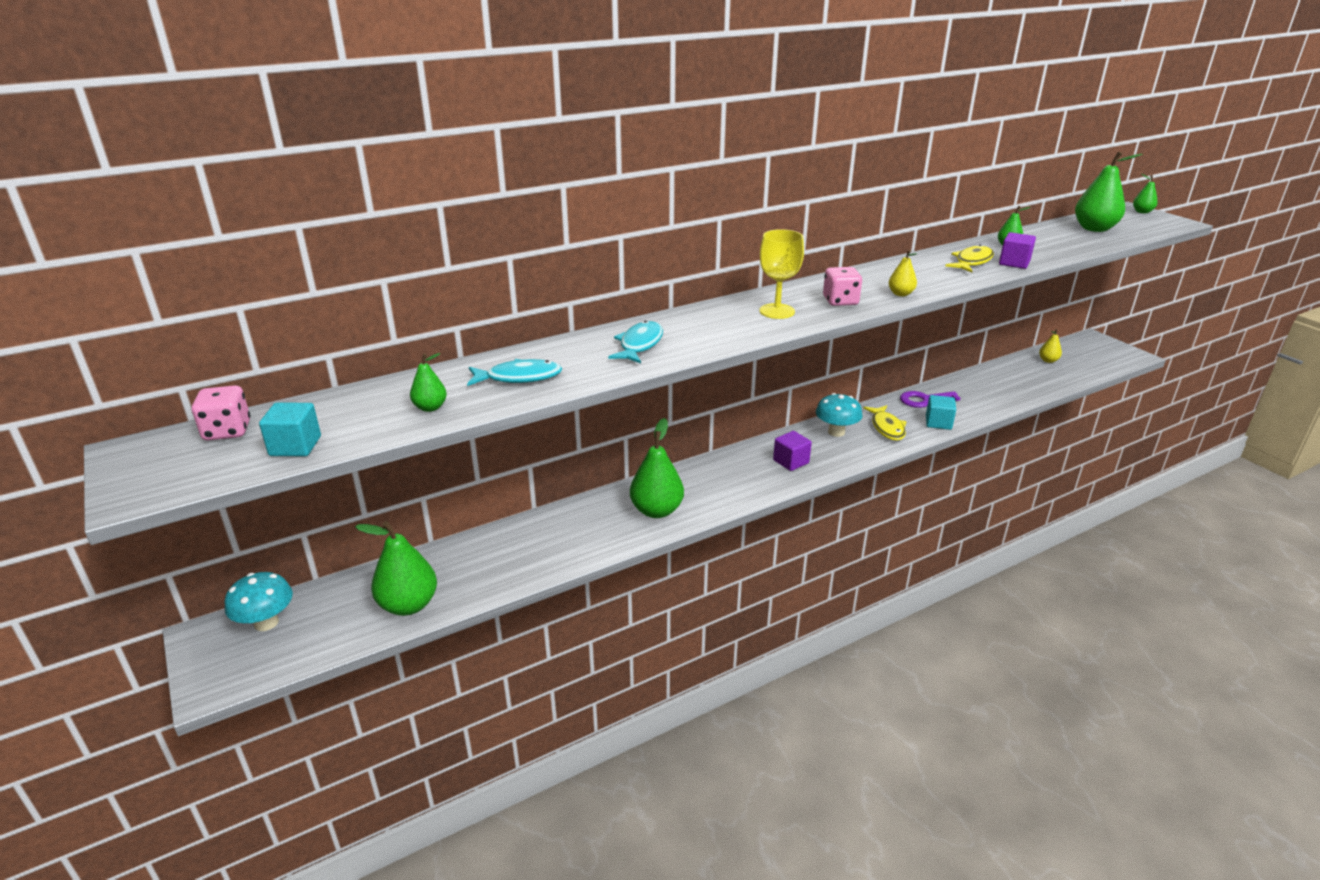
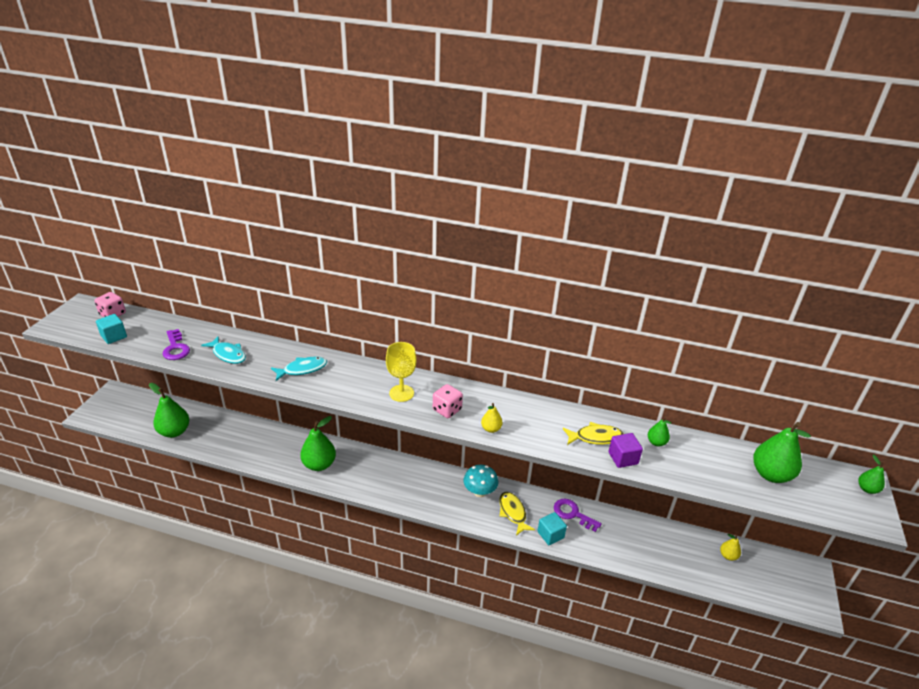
camera: 45 degrees right, 5 degrees up
turquoise mushroom [224,572,293,631] -> none
green pear [410,353,447,412] -> purple key [163,329,190,360]
purple cube [773,431,812,471] -> none
yellow fish [863,405,907,441] -> yellow fish turned 120 degrees clockwise [499,492,535,536]

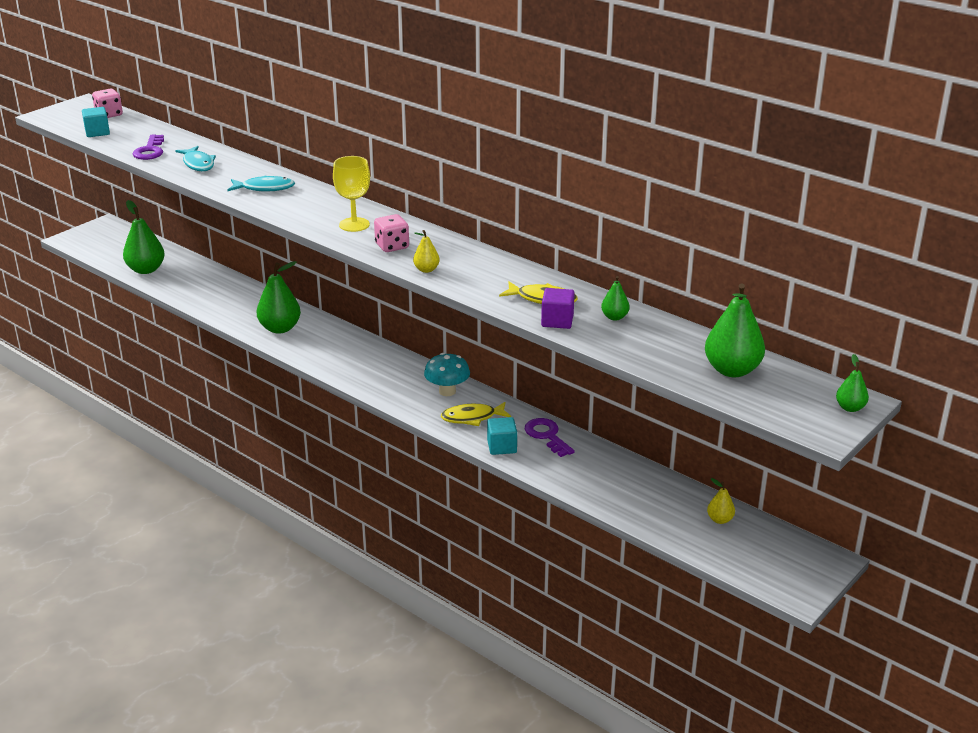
camera: 25 degrees right, 5 degrees down
yellow fish [499,492,535,536] -> yellow fish turned 105 degrees counterclockwise [441,402,511,426]

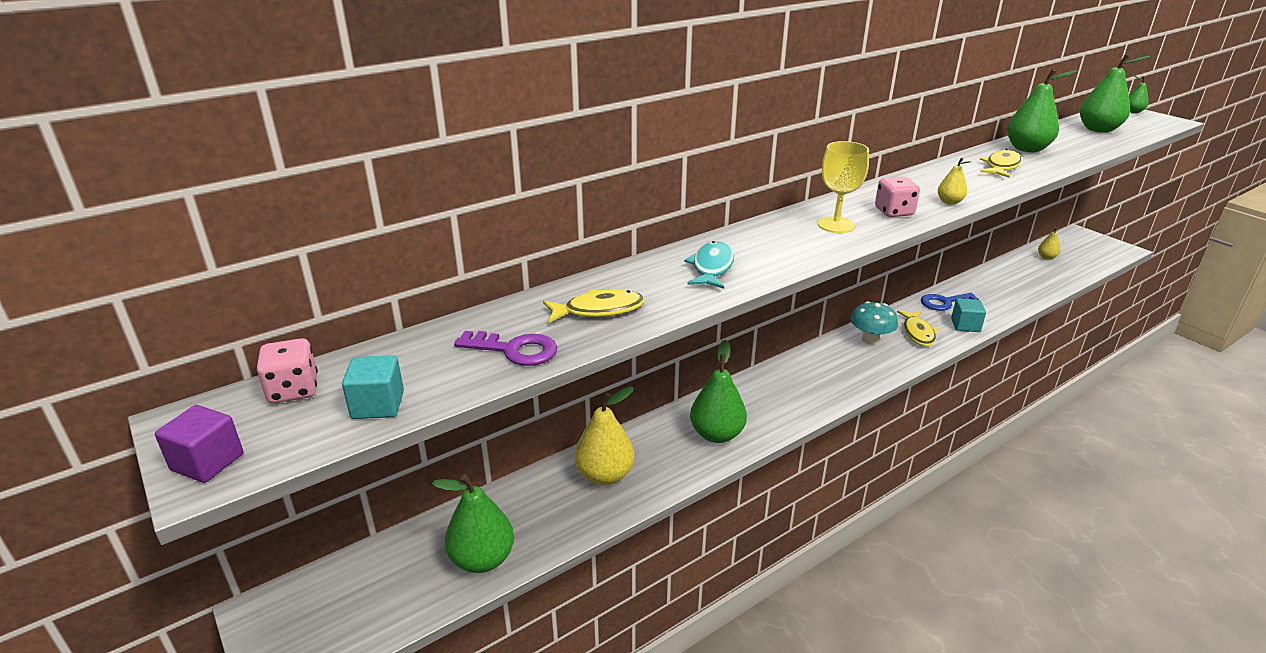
camera: 75 degrees left, 0 degrees up
turquoise fish [175,146,216,171] -> yellow fish [543,289,645,323]
purple key [525,418,575,457] -> blue key [921,293,979,311]
purple cube [541,288,575,329] -> purple cube moved to [155,405,243,483]
green pear [601,276,629,321] -> green pear [1007,69,1078,152], size x1.96
none -> yellow pear [574,387,635,485]

